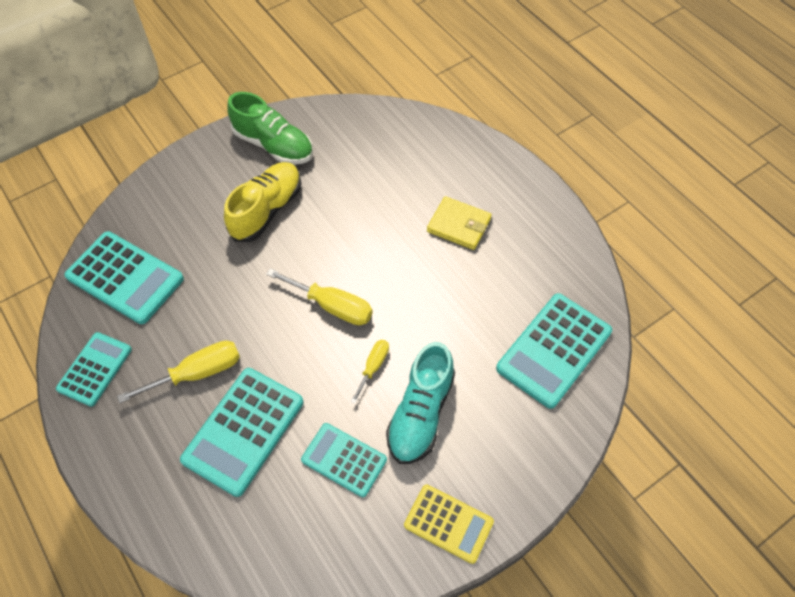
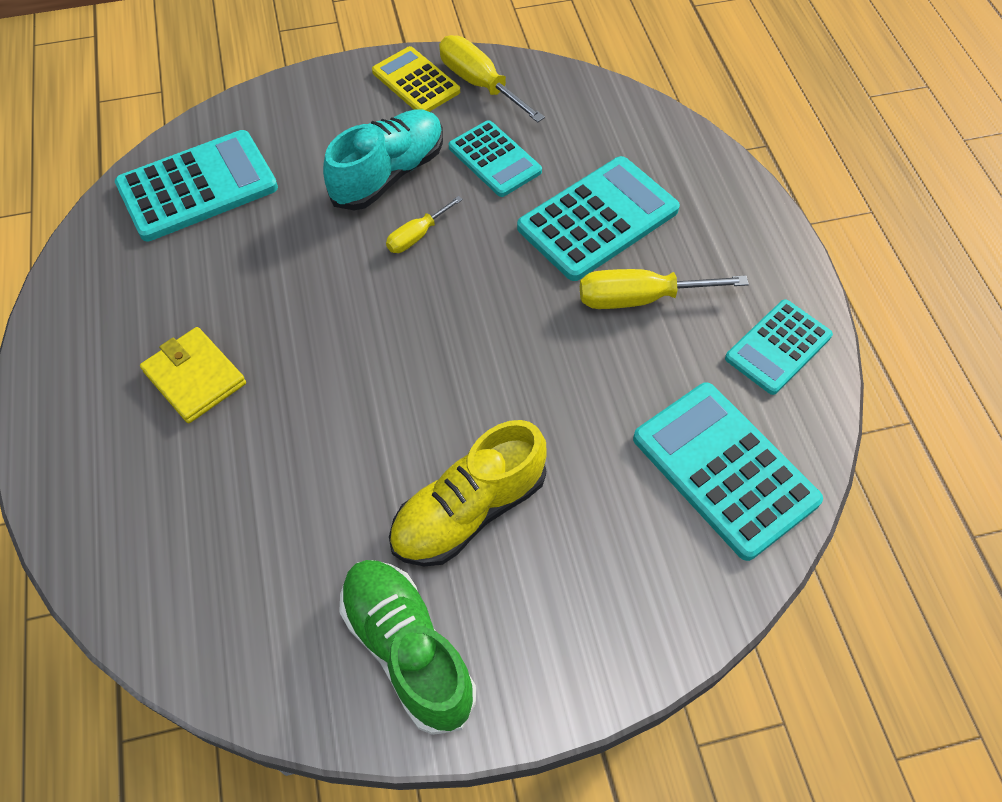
camera: 160 degrees left, 0 degrees up
yellow screwdriver [266,268,373,325] -> yellow screwdriver moved to [439,35,545,123]

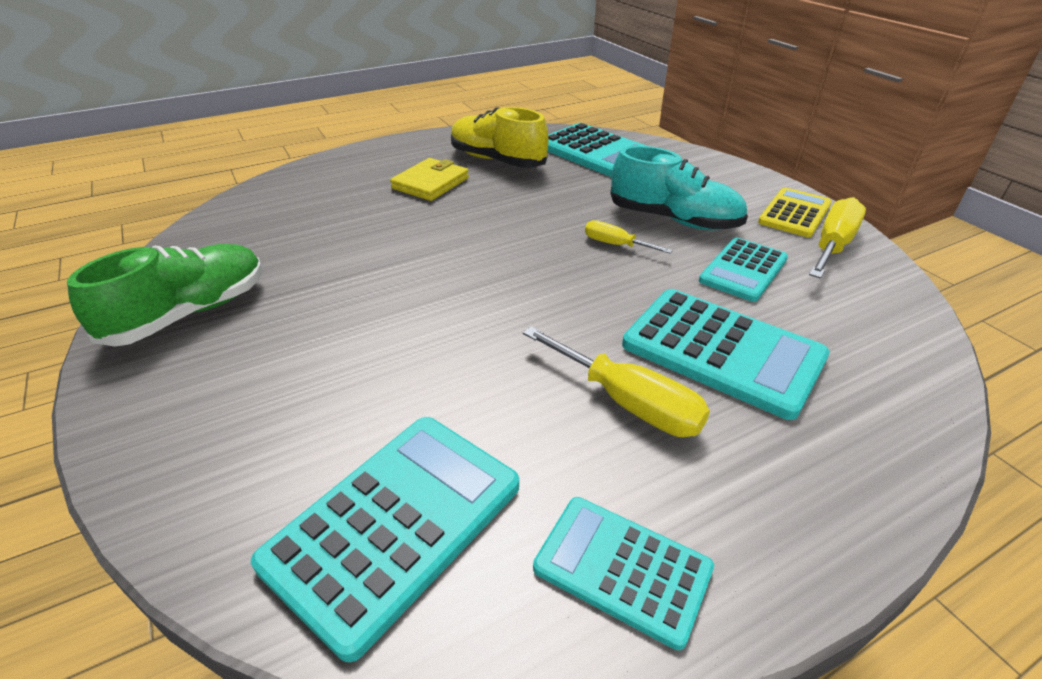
camera: 75 degrees right, 20 degrees down
yellow shoe [389,420,547,566] -> yellow shoe moved to [451,107,549,168]
yellow screwdriver [580,269,749,309] -> yellow screwdriver turned 150 degrees clockwise [523,326,710,437]

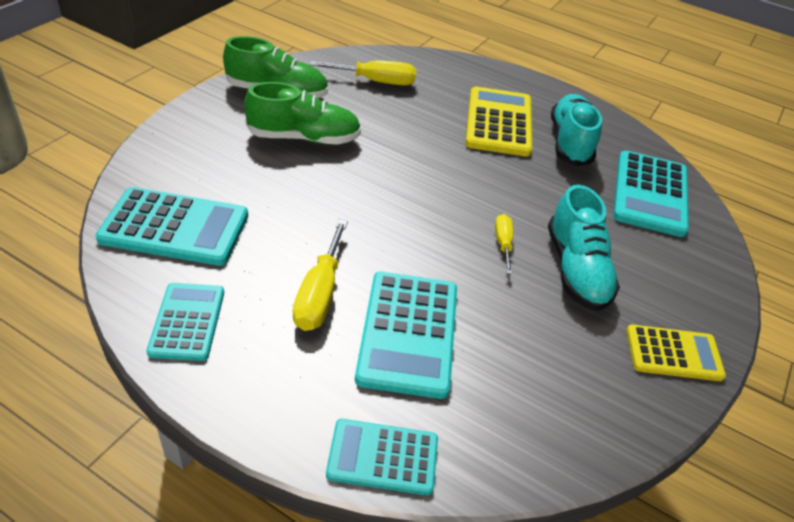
camera: 55 degrees right, 5 degrees up
yellow wallet [390,158,469,201] -> yellow calculator [465,87,532,156]
yellow shoe [451,107,549,168] -> turquoise shoe [551,94,602,166]
turquoise calculator [699,238,788,302] -> turquoise calculator moved to [326,419,438,495]
yellow screwdriver [809,197,866,279] -> yellow screwdriver moved to [310,60,416,86]
none -> green shoe [244,82,361,145]

